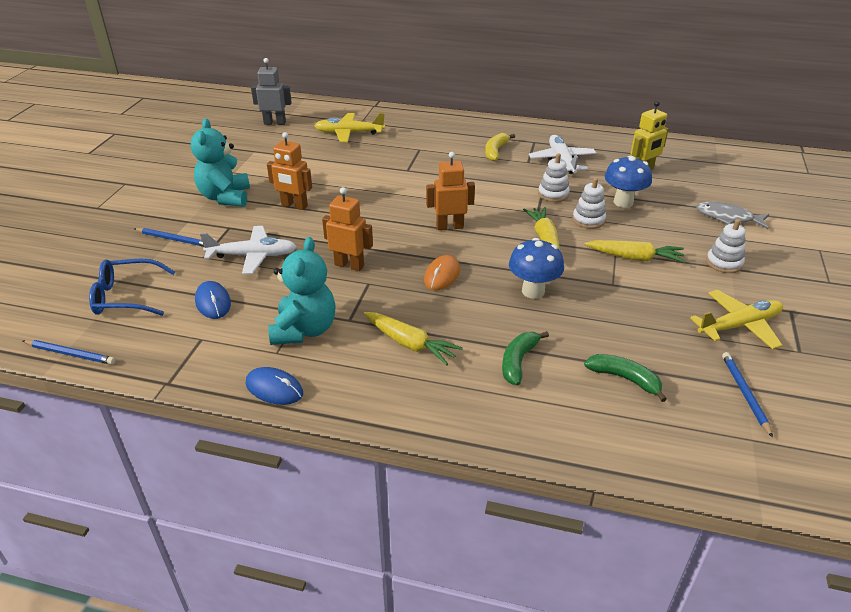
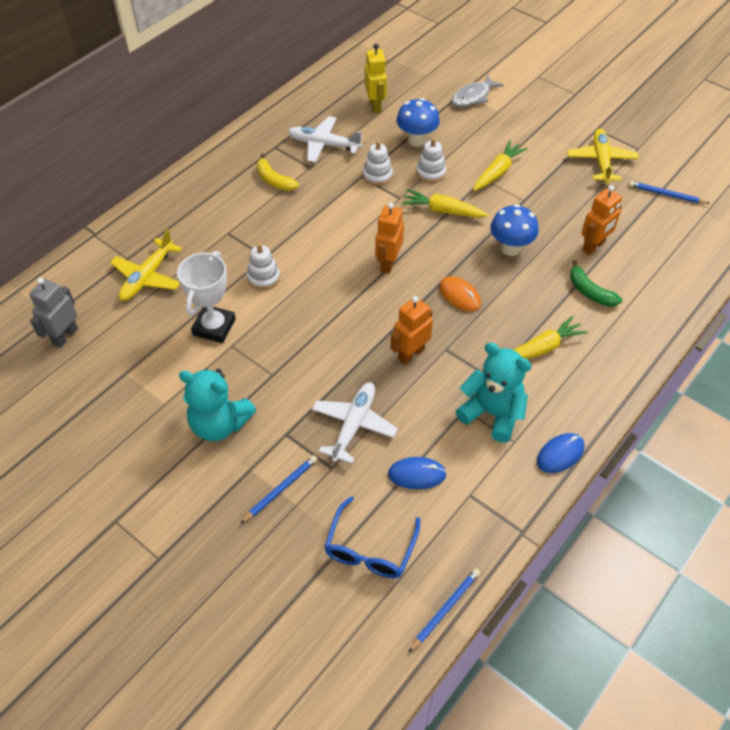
camera: 65 degrees left, 15 degrees up
orange robot [267,132,312,210] -> orange robot moved to [581,185,622,255]
green banana [584,354,667,402] -> none
white stacking toy [706,219,746,273] -> white stacking toy moved to [247,243,280,290]
none -> white trophy [177,251,236,343]

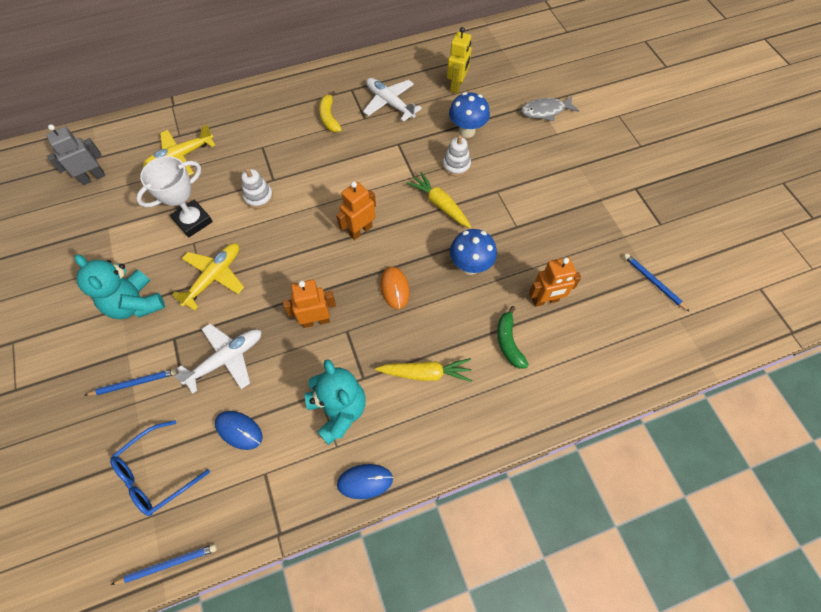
camera: 30 degrees right, 10 degrees up
white stacking toy [363,140,393,186] -> none
yellow carrot [473,140,528,191] -> none
yellow plane [567,128,639,184] -> yellow plane moved to [172,243,244,310]

